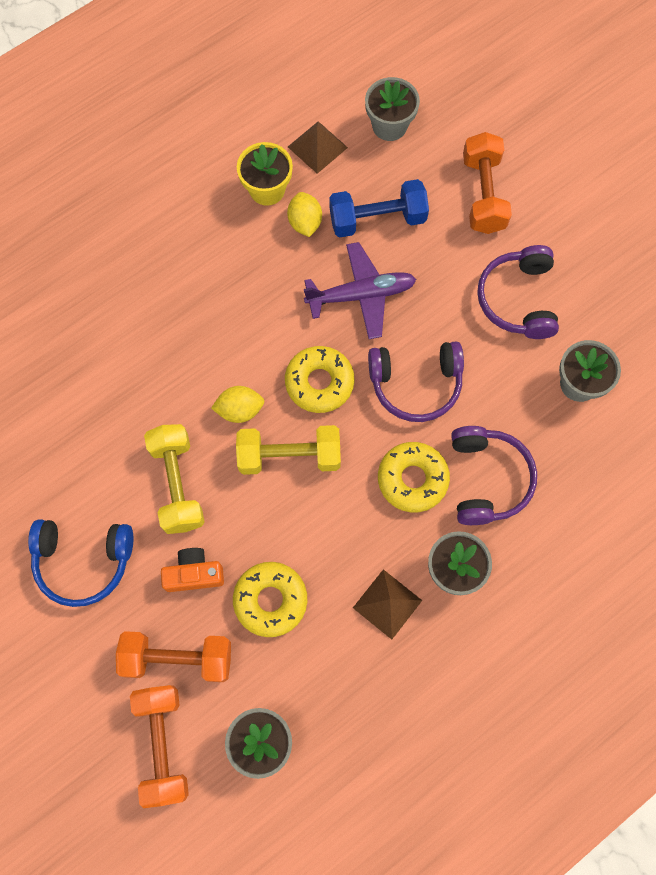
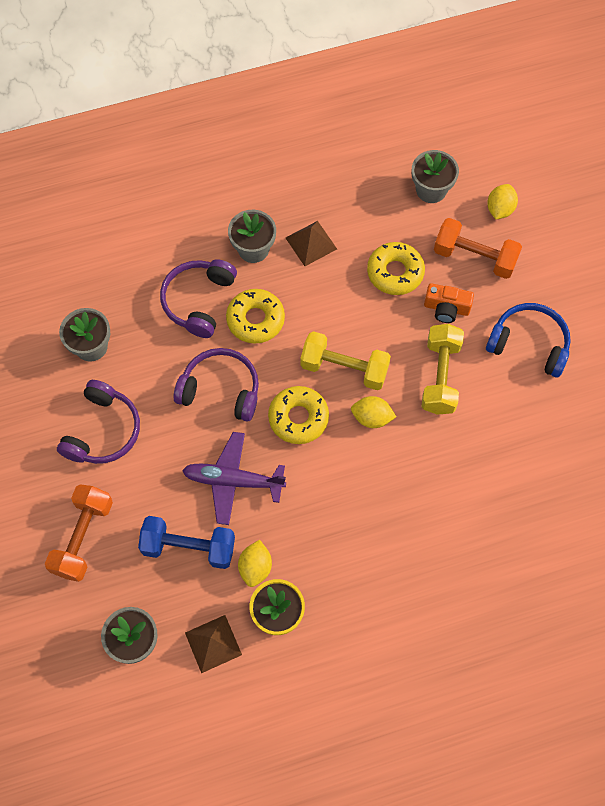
camera: 160 degrees left, 5 degrees down
orange dumbbell [130,685,189,808] -> yellow lemon [487,184,518,219]

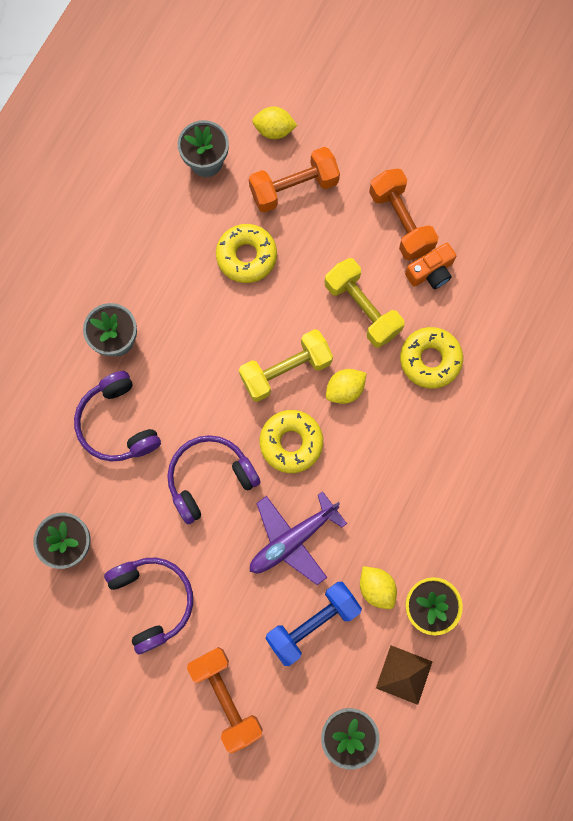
camera: 45 degrees left, 10 degrees up
yellow donut [226,289,285,344] -> yellow donut moved to [400,327,463,389]
brown pyramid [286,221,337,266] -> none
orange camera [424,283,474,323] -> orange camera moved to [405,243,456,289]
blue headphones [486,303,571,378] -> orange dumbbell [369,168,438,260]
yellow lemon [487,184,518,219] -> yellow lemon turned 60 degrees counterclockwise [252,107,297,139]

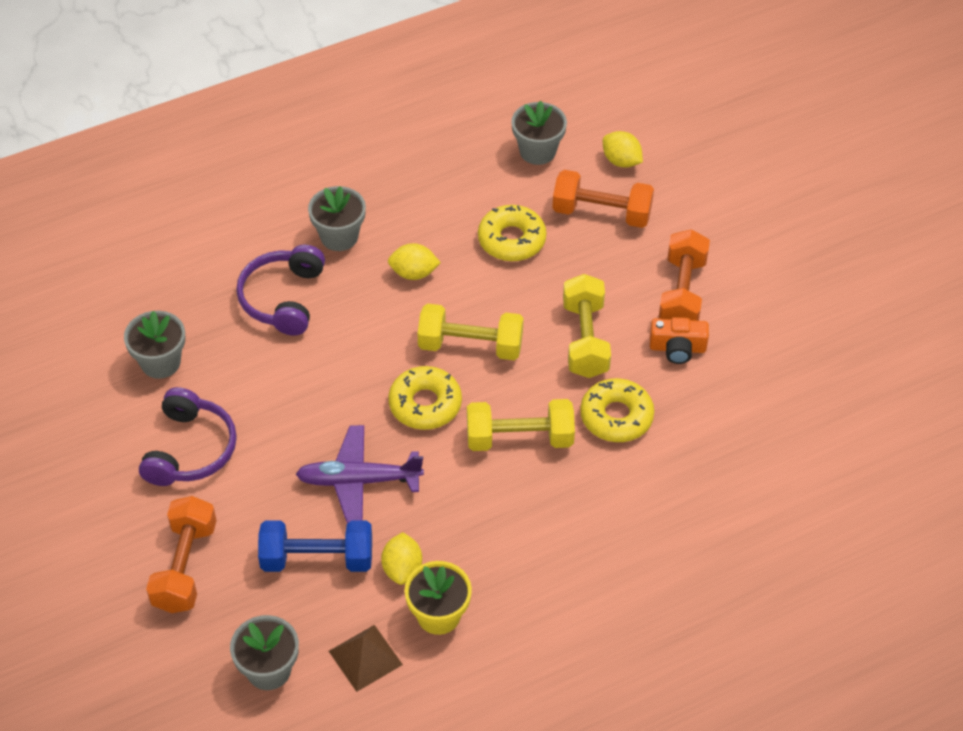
camera: 35 degrees right, 25 degrees down
purple headphones [167,435,261,524] -> none
yellow lemon [326,369,366,404] -> yellow lemon moved to [388,243,441,280]
none -> yellow dumbbell [467,399,575,451]

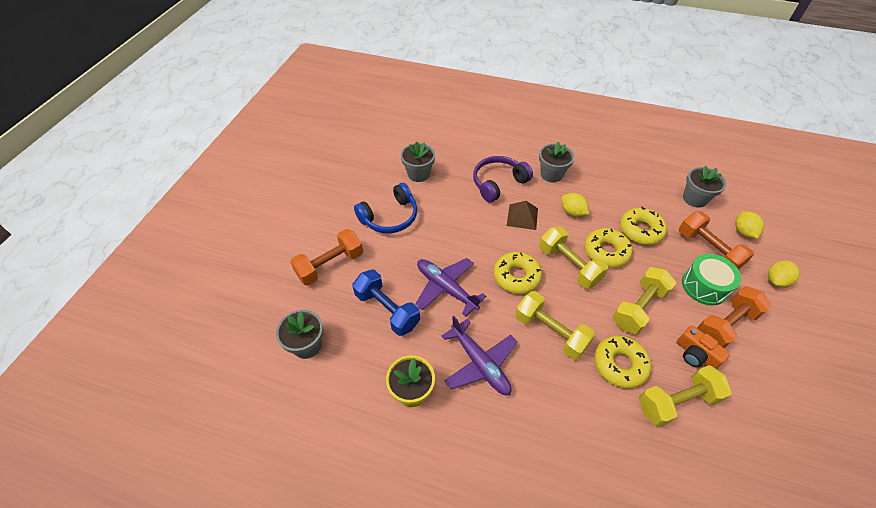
camera: 45 degrees right, 0 degrees up
purple headphones [139,387,237,486] -> blue headphones [354,183,417,233]
brown pyramid [329,625,403,692] -> brown pyramid moved to [507,201,538,230]
yellow lemon [381,532,422,585] -> yellow lemon moved to [768,261,800,288]
none -> purple plane [442,316,517,395]
none -> yellow donut [585,228,633,268]
none -> yellow dumbbell [639,365,732,427]
none -> green drum [682,254,741,305]

